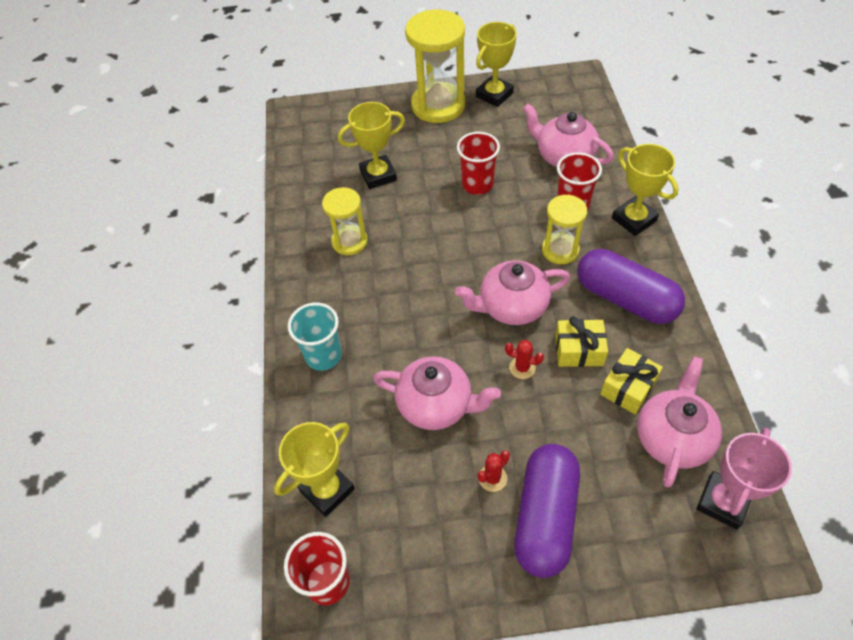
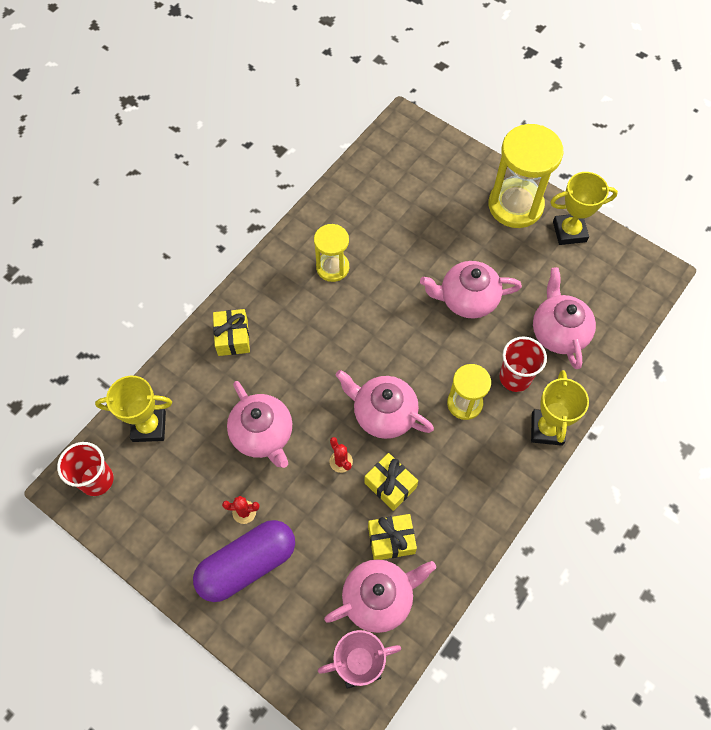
camera: 40 degrees right, 10 degrees up
turquoise cup [288,303,342,371] -> yellow gift [213,309,250,356]
yellow trophy [338,102,405,189] -> none
red cup [457,132,500,195] -> pink teapot [420,261,522,318]
purple capsule [577,249,685,324] -> none

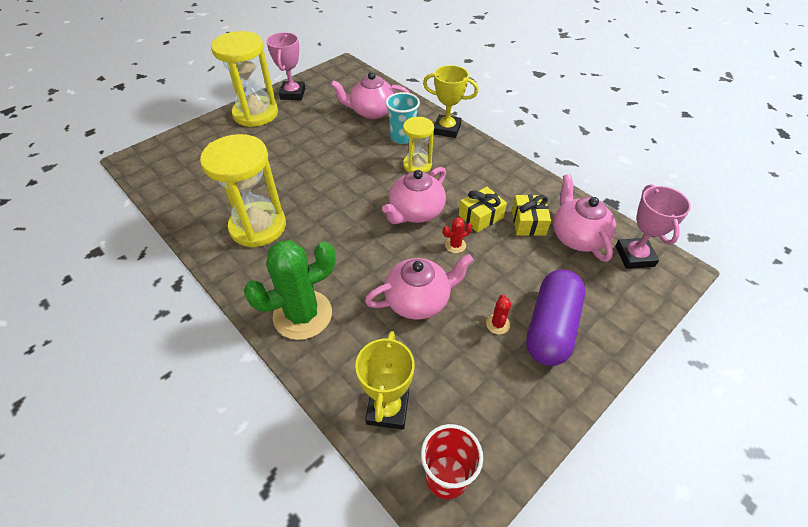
camera: 80 degrees left, 15 degrees down
purple capsule [193,520,295,602] -> purple capsule turned 45 degrees clockwise [526,270,585,366]
yellow gift [213,309,250,356] -> green cactus [244,240,336,340]
yellow hourglass [314,224,349,282] -> yellow hourglass [200,134,286,247], size x1.73
pink teapot [420,261,522,318] -> none
red cup [499,337,547,392] -> turquoise cup [385,92,420,144]
yellow trophy [550,172,618,245] -> pink trophy [266,32,305,100]

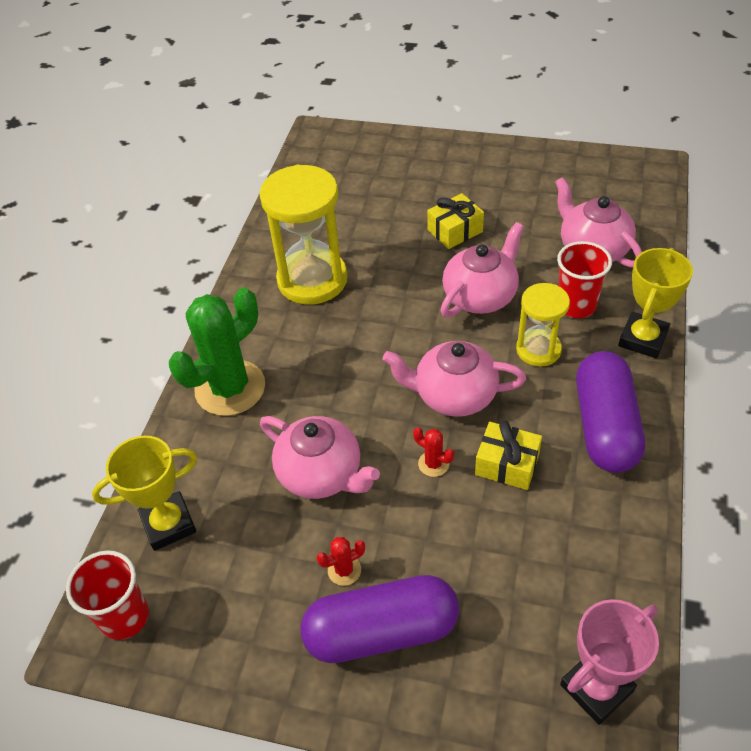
camera: 60 degrees right, 0 degrees up
yellow hourglass [211,31,278,127] -> none
green cactus [244,240,336,340] -> green cactus turned 75 degrees counterclockwise [169,288,265,416]
pink trophy [266,32,305,100] -> none
turquoise cup [385,92,420,144] -> red cup [557,241,612,318]
yellow trophy [423,65,479,138] -> yellow trophy turned 45 degrees clockwise [618,248,693,358]
yellow gift [512,195,551,236] -> yellow gift moved to [427,193,484,249]
pink teapot [553,174,616,262] -> pink teapot moved to [440,222,524,318]
none -> purple capsule [576,351,645,473]

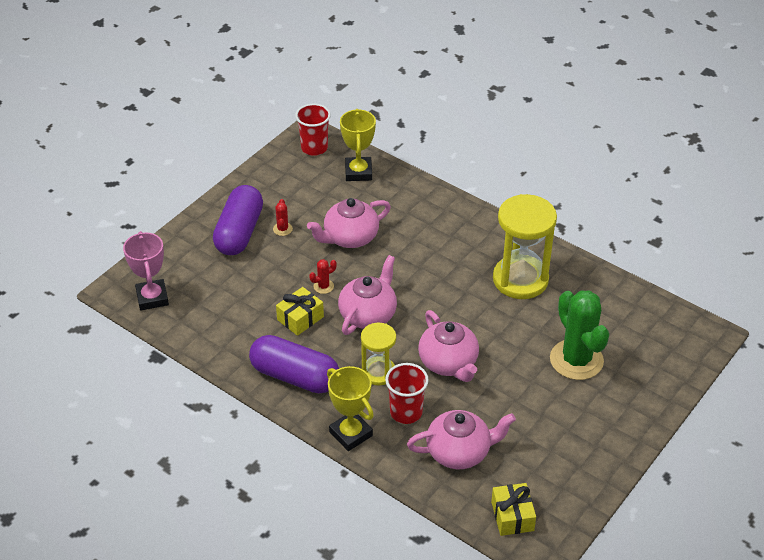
camera: 110 degrees right, 5 degrees down
green cactus [169,288,265,416] -> green cactus moved to [550,290,609,380]
yellow gift [427,193,484,249] -> yellow gift moved to [491,483,536,536]

